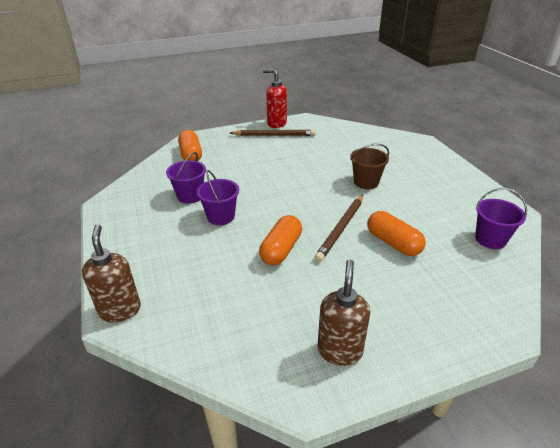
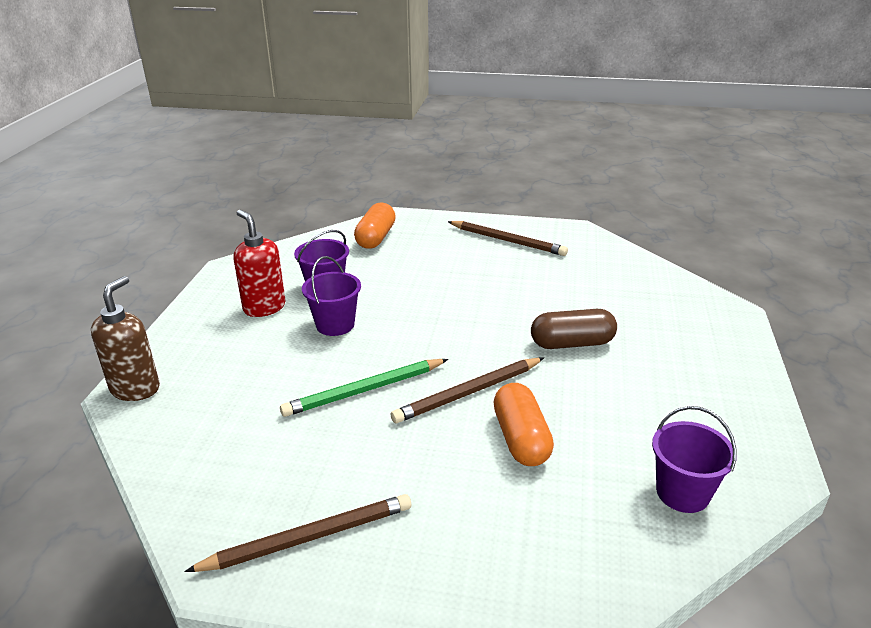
camera: 30 degrees right, 5 degrees down
orange capsule [259,215,302,265] -> green pencil [280,359,448,417]
red soap dispenser [263,69,287,128] -> red soap dispenser moved to [234,210,286,317]
brown soap dispenser [318,260,370,366] -> brown pencil [184,494,411,572]
brown bucket [350,144,389,189] -> brown capsule [531,309,617,349]

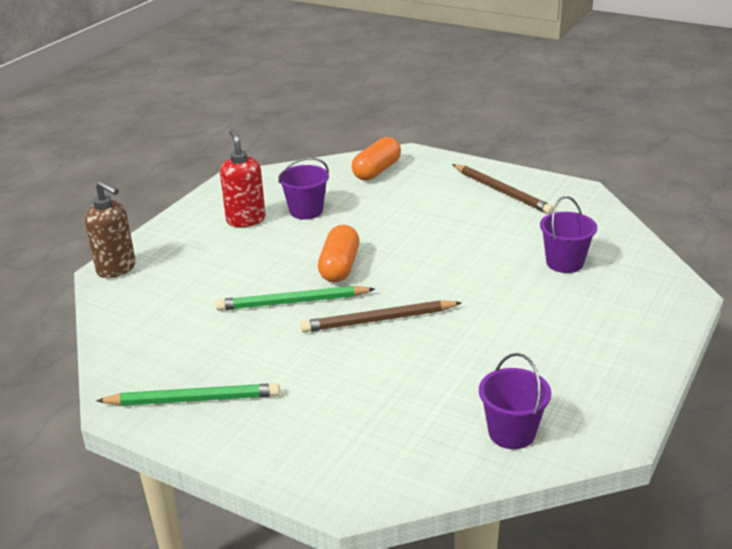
camera: 20 degrees right, 0 degrees up
brown soap dispenser [91,276,160,401] -> brown soap dispenser turned 90 degrees clockwise [85,180,136,278]
brown pencil [184,494,411,572] -> green pencil [96,383,280,406]
purple bucket [302,256,361,336] -> purple bucket moved to [540,196,597,273]
orange capsule [494,383,554,466] -> orange capsule moved to [318,225,359,282]
brown capsule [531,309,617,349] -> none

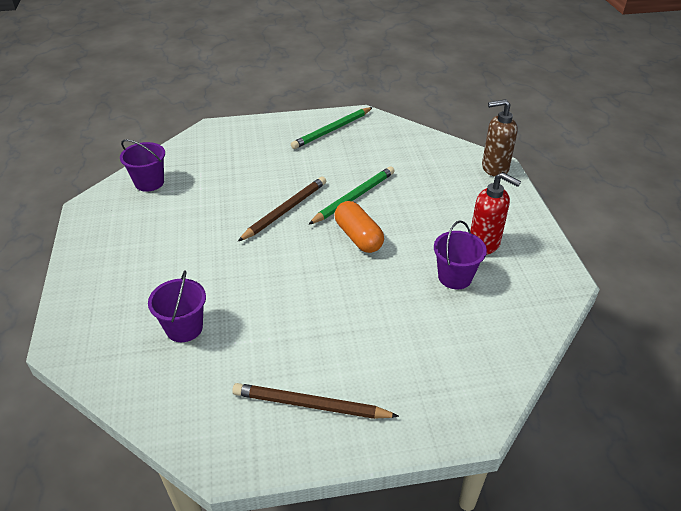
camera: 140 degrees right, 10 degrees up
orange capsule [352,137,401,181] -> none

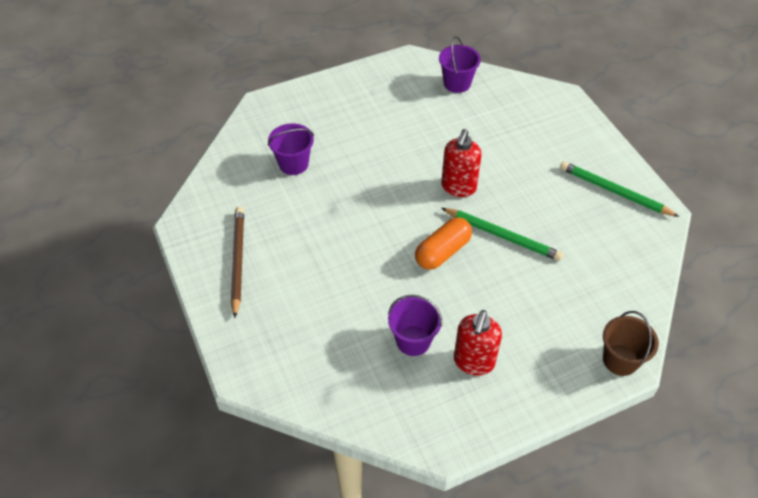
camera: 75 degrees right, 10 degrees up
brown pencil [238,177,326,241] -> red soap dispenser [441,129,482,197]
brown soap dispenser [482,99,518,177] -> brown bucket [603,311,659,376]

